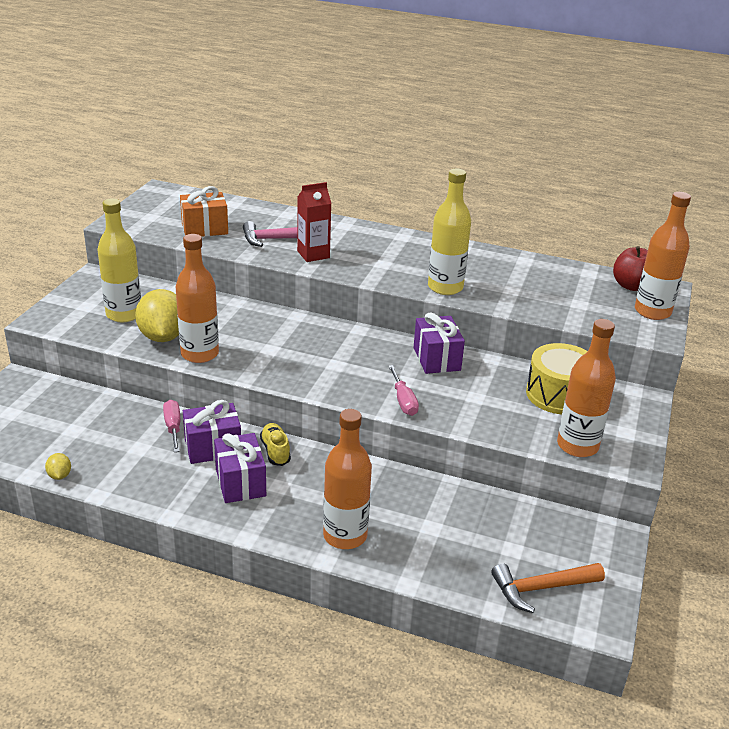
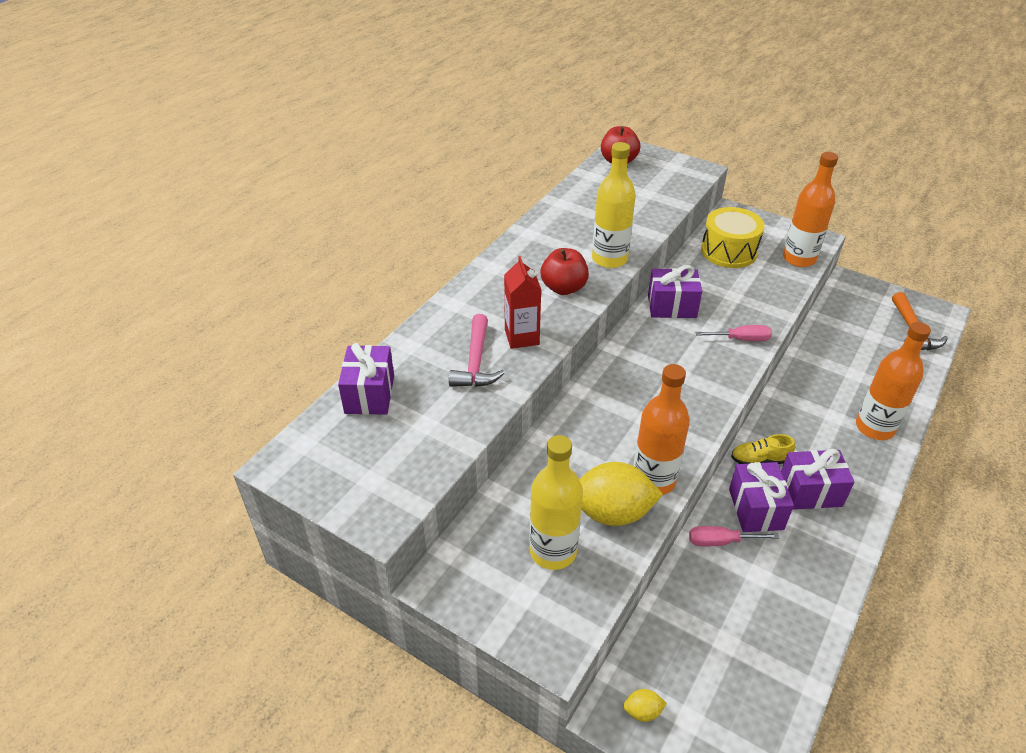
camera: 75 degrees left, 10 degrees up
yellow lemon [45,453,71,480] -> yellow lemon moved to [623,689,667,722]
orange gift [180,186,228,237] -> none
orange bottle [635,192,691,320] -> none
none -> purple gift [338,343,394,415]
none -> red apple [541,248,589,295]

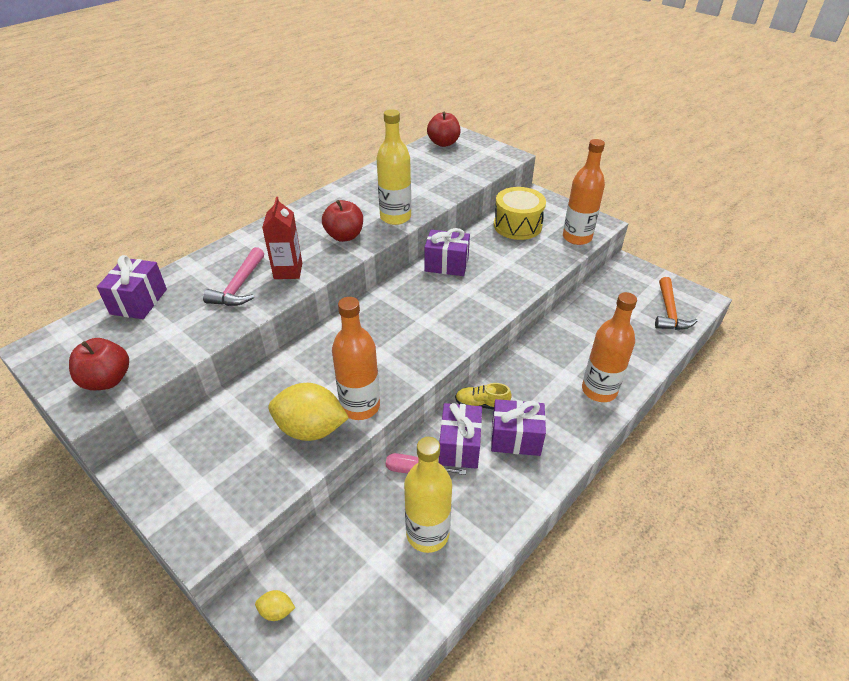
camera: 10 degrees right, 0 degrees up
yellow bottle [529,435,583,570] -> yellow bottle moved to [404,437,452,553]
pink screwdriver [695,325,772,341] -> none
none -> red apple [69,338,129,390]

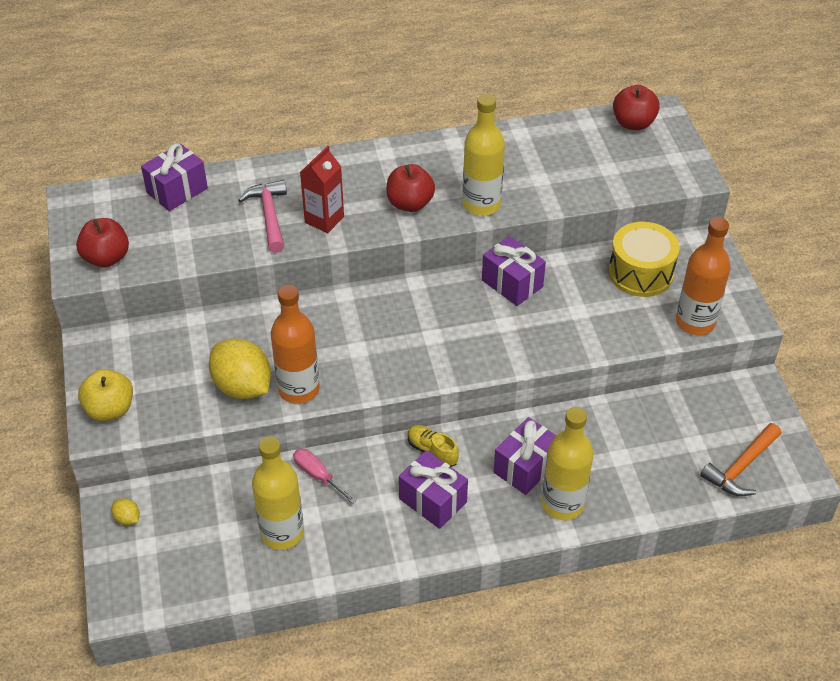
camera: 35 degrees right, 5 degrees up
pink hammer [203,247,264,306] -> pink hammer turned 120 degrees clockwise [238,180,287,253]
purple gift [439,403,482,469] -> purple gift moved to [494,417,557,495]
orange bottle [582,292,637,402] -> yellow bottle [542,407,593,520]
none -> yellow apple [78,369,133,421]

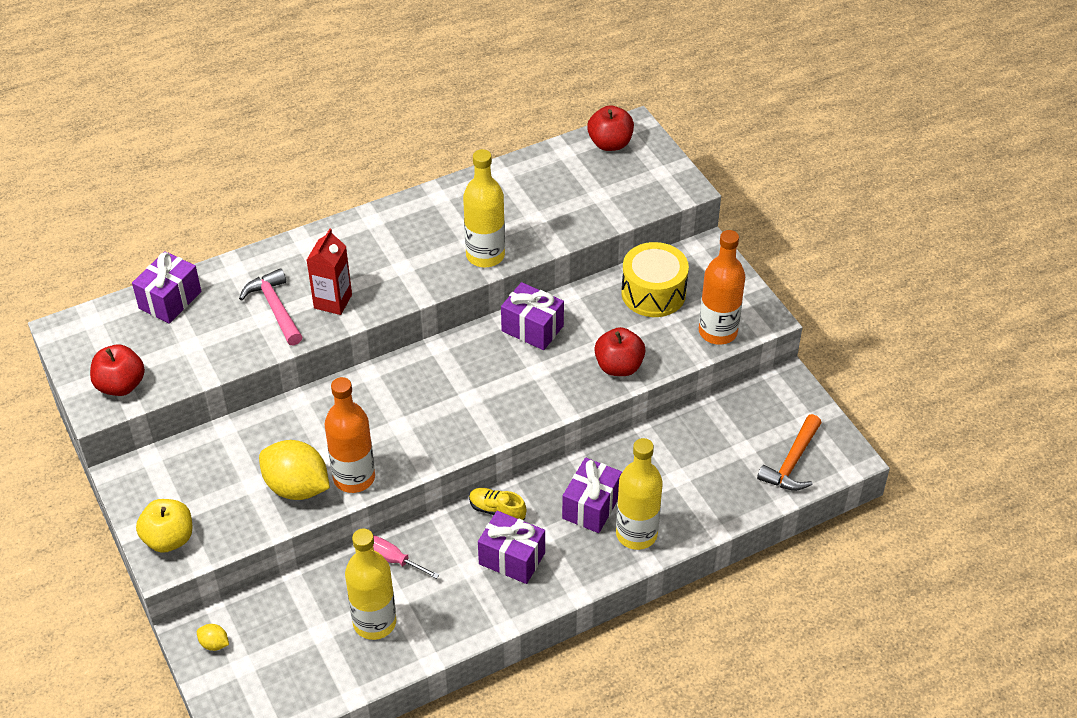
camera: 15 degrees left, 0 degrees up
red apple [387,164,435,212] -> red apple moved to [594,327,646,376]

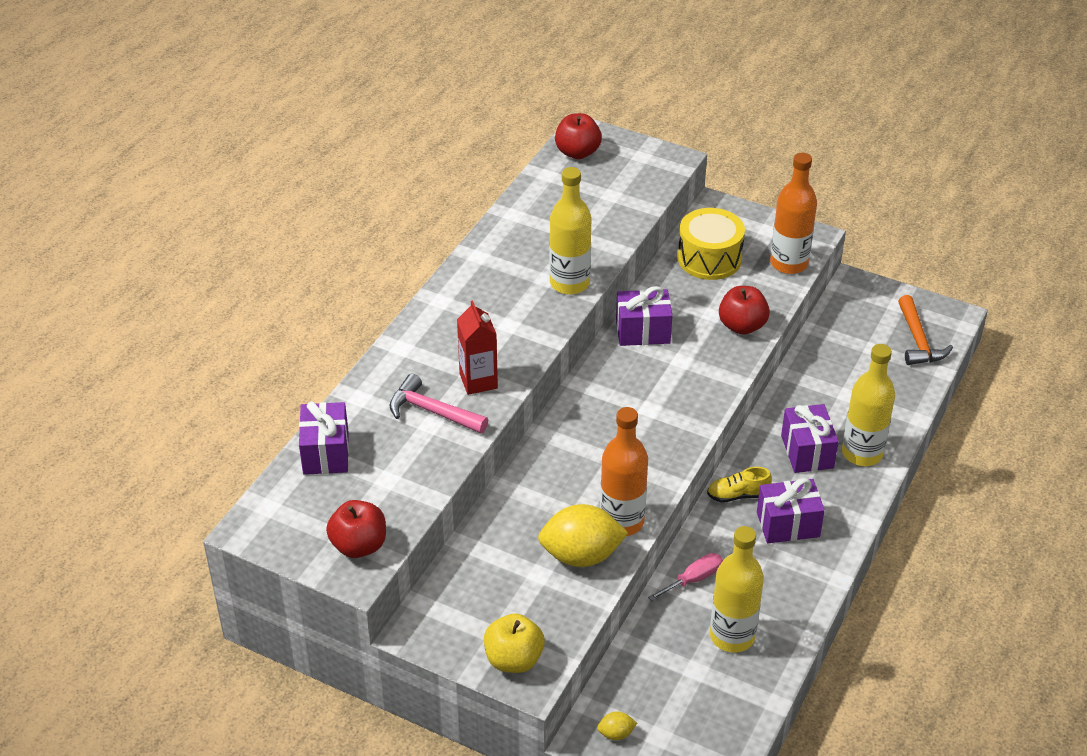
camera: 35 degrees left, 5 degrees down
pink screwdriver [373,535,439,579] -> pink screwdriver turned 150 degrees clockwise [648,553,723,601]

